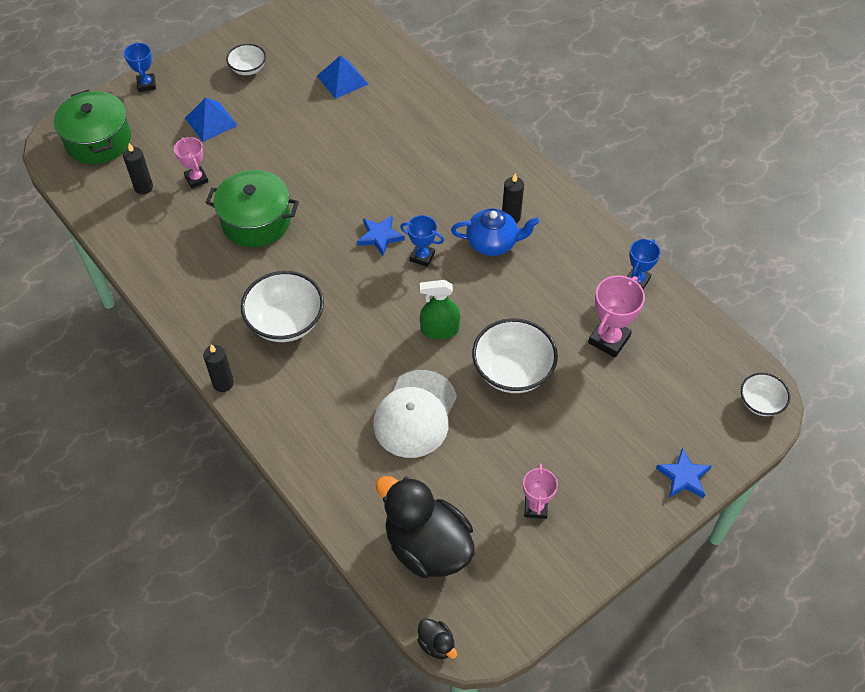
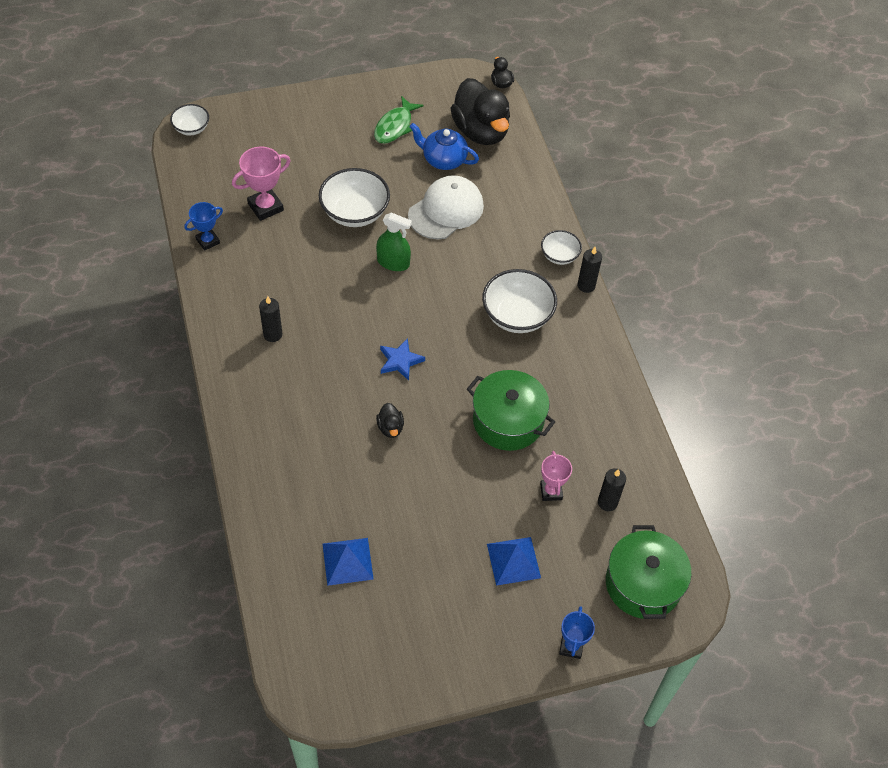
camera: 160 degrees left, 0 degrees up
white bowl [226,44,266,75] -> white bowl moved to [541,230,582,265]
blue trophy [400,215,444,267] -> none
blue teapot [451,208,539,256] -> blue teapot moved to [409,123,479,170]
pink trophy [523,463,558,519] -> green fish [374,96,424,144]
blue star [656,448,712,498] -> none
none -> black duck [376,403,404,438]

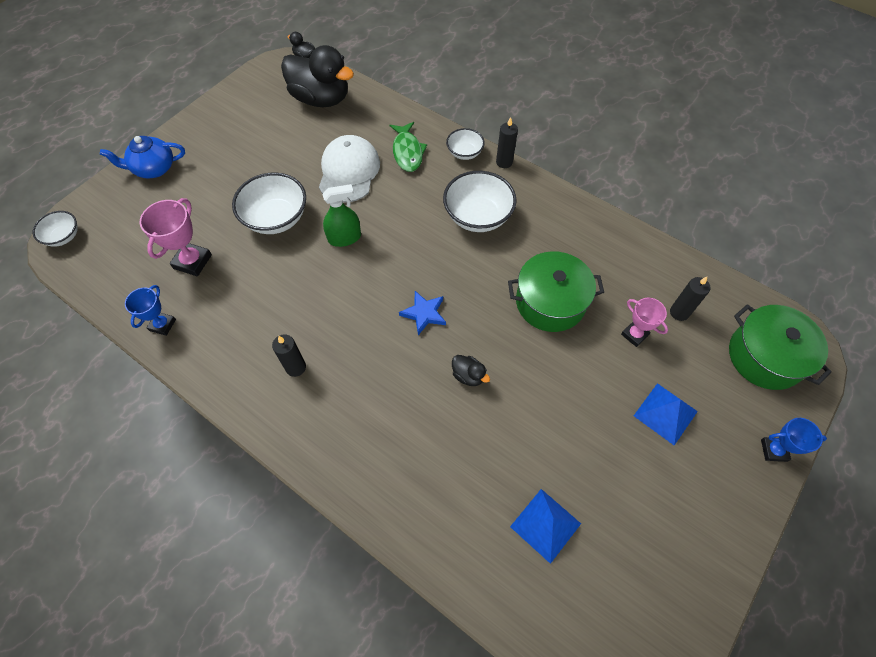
camera: 35 degrees left, 5 degrees up
green fish [374,96,424,144] -> green fish moved to [390,122,427,172]
blue teapot [409,123,479,170] -> blue teapot moved to [100,136,185,178]
blue trophy [559,606,595,659] -> blue trophy turned 60 degrees counterclockwise [761,418,827,462]

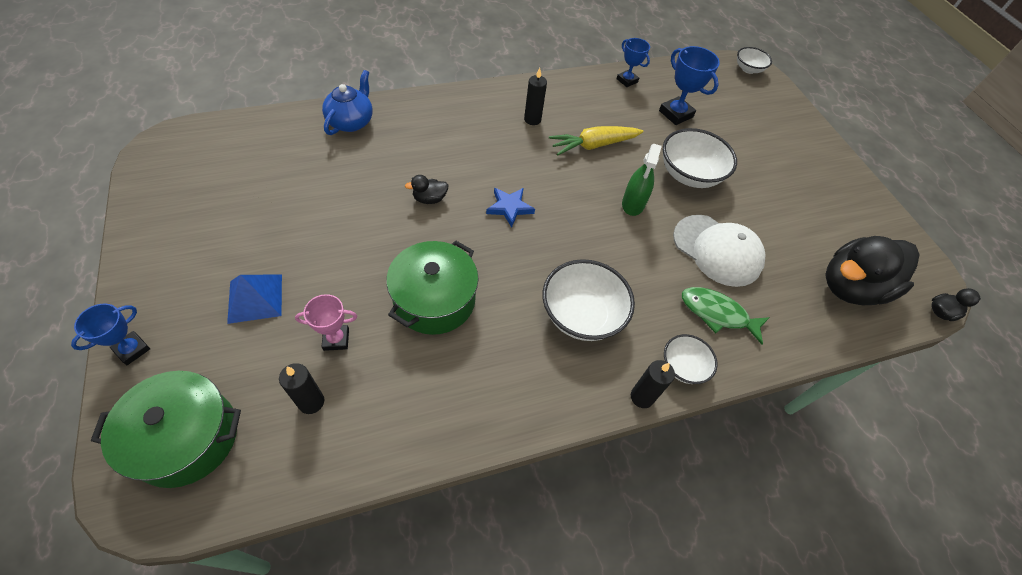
camera: 120 degrees right, 5 degrees down
blue teapot [100,136,185,178] -> blue teapot moved to [322,70,373,135]
pink trophy [140,198,212,276] -> blue trophy [659,46,720,125]
blue pyramid [510,489,581,564] -> none
none -> yellow carrot [549,126,644,155]

